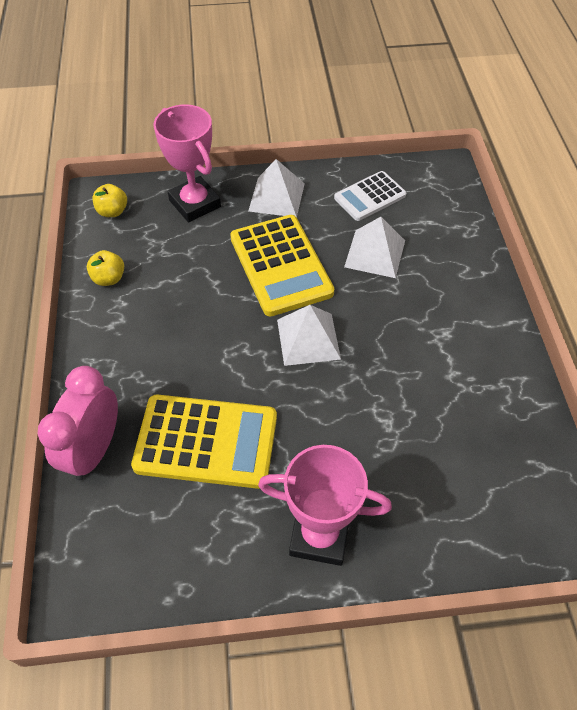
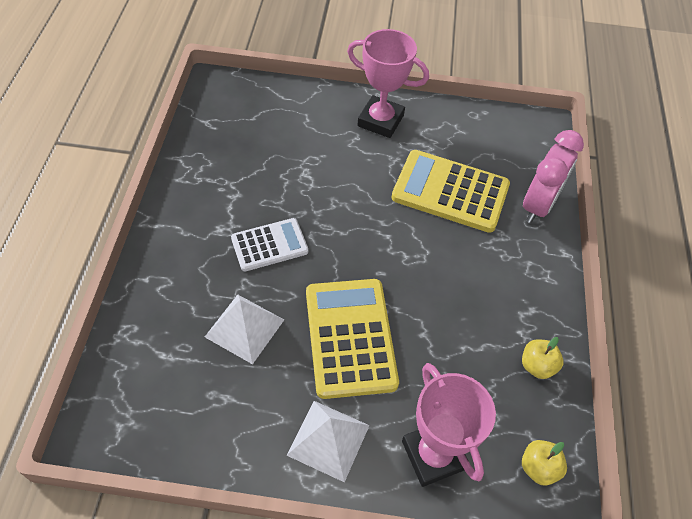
camera: 170 degrees left, 0 degrees up
white pyramid [277,305,341,366] -> none
white calculator [334,171,406,221] -> white calculator moved to [231,218,308,271]

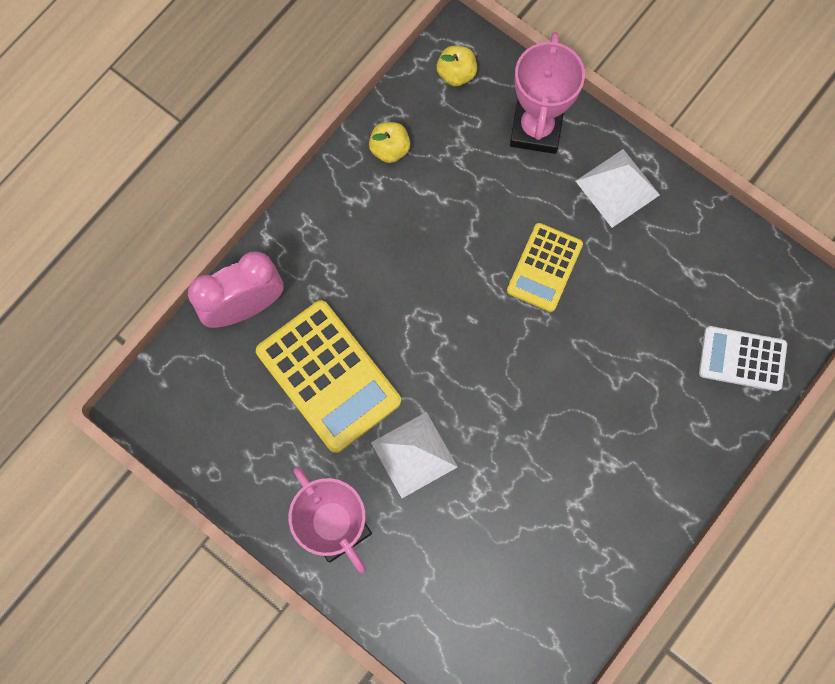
camera: 145 degrees left, 20 degrees up
white pyramid [205,295,284,364] -> white pyramid moved to [371,412,458,498]
white calculator [231,218,308,271] -> white calculator moved to [699,326,787,391]
yellow calculator [306,279,399,399] -> yellow calculator [507,223,583,312], size x0.61

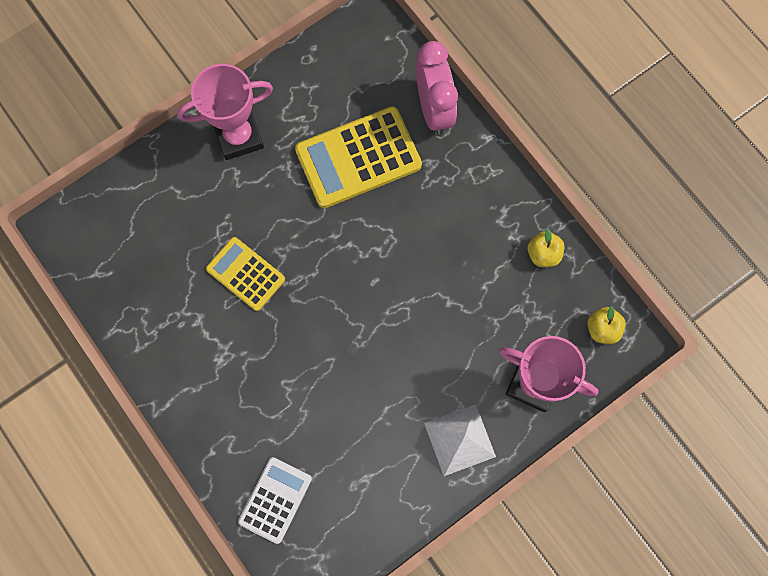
camera: 105 degrees right, 0 degrees up
white pyramid [371,412,458,498] -> none
yellow calculator [507,223,583,312] -> yellow calculator moved to [206,237,285,311]

